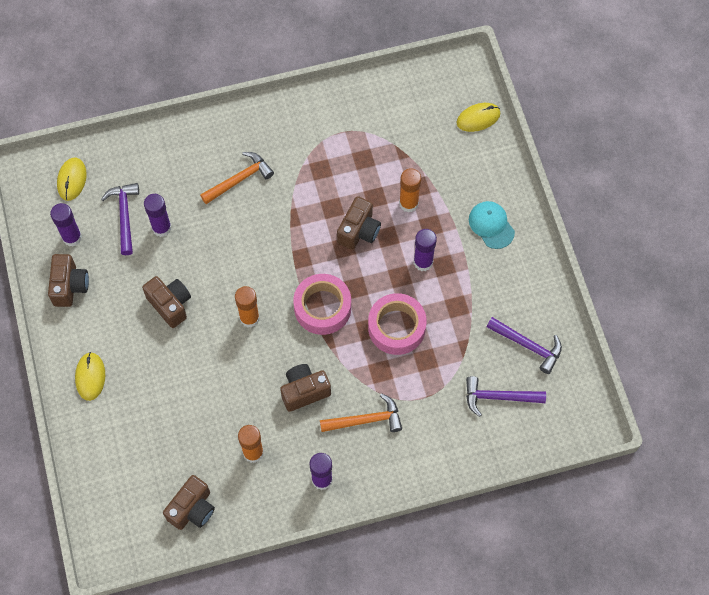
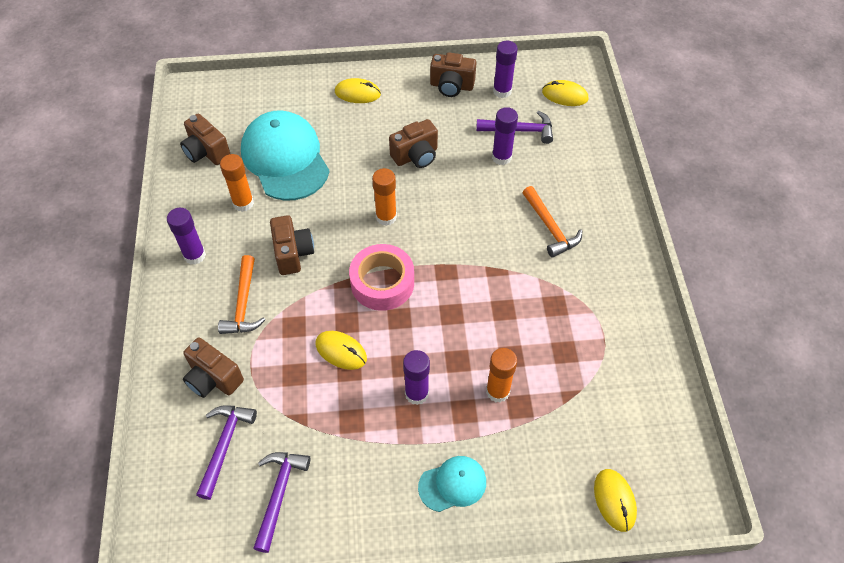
camera: 100 degrees right, 10 degrees down
brown camera [337,196,381,250] -> brown camera moved to [183,338,244,398]
pink tape [368,293,427,355] -> yellow mouse [316,331,367,370]
purple hammer [487,317,562,374] -> purple hammer turned 150 degrees clockwise [253,452,310,553]
none -> turquoise cap [241,110,330,201]

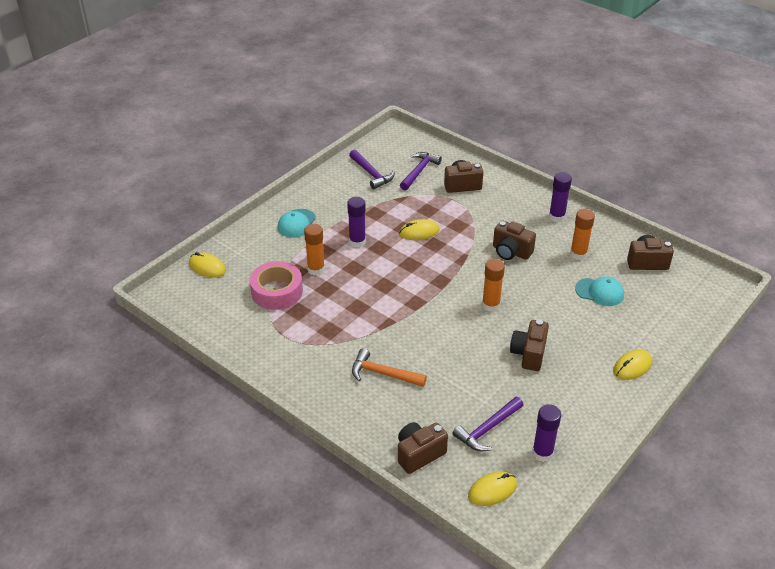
camera: 135 degrees right, 15 degrees down
purple hammer [196,405,257,500] -> purple hammer turned 120 degrees counterclockwise [400,152,442,190]
orange hammer [218,255,265,334] -> none
turquoise cap [241,110,330,201] -> turquoise cap [575,276,624,306], size x0.50
pink tape [349,244,414,311] -> pink tape moved to [250,261,303,310]
brown camera [430,52,476,97] -> brown camera moved to [398,422,448,474]
purple glue stick [492,107,518,165] -> none

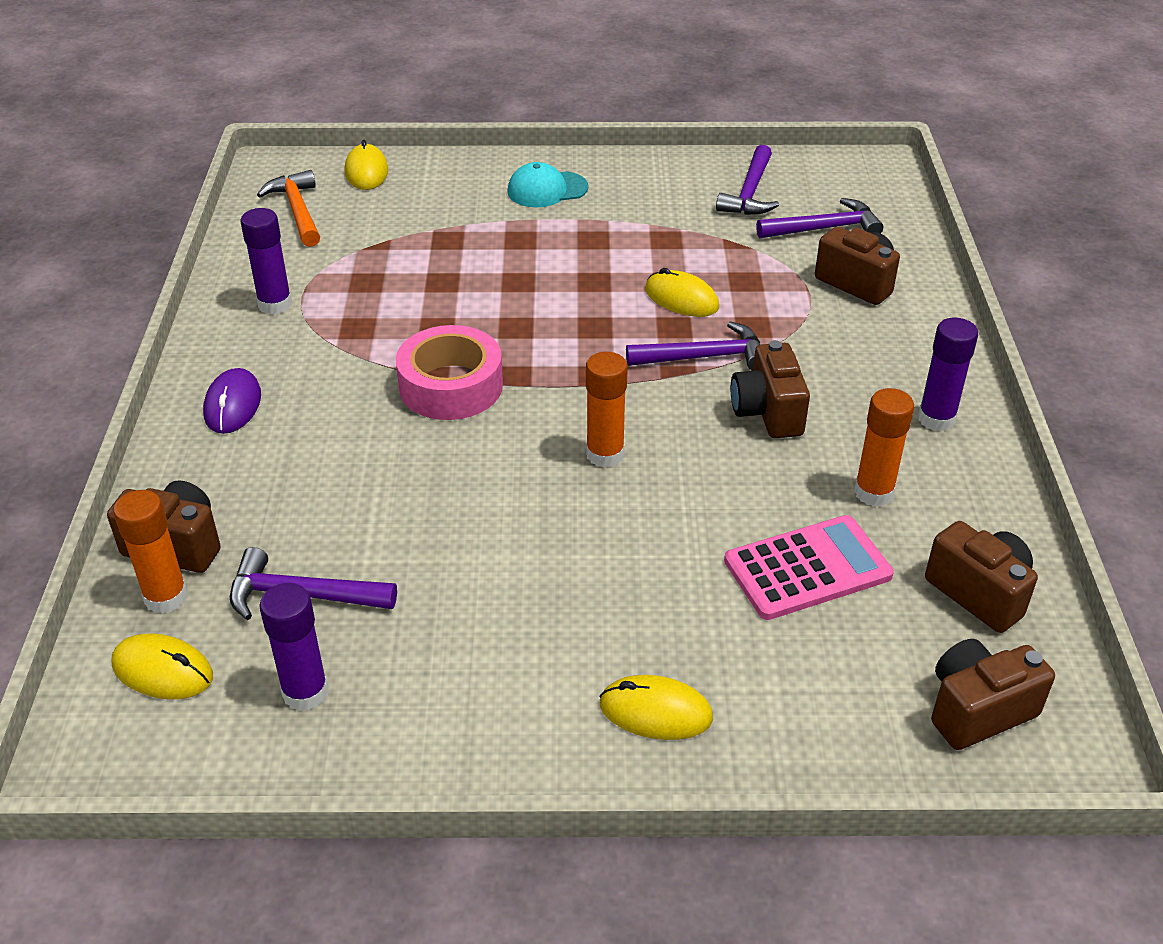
camera: 50 degrees right, 0 degrees up
pink tape [250,261,303,310] -> pink tape moved to [396,325,503,420]
orange glue stick [304,224,325,276] -> orange glue stick moved to [113,490,188,614]
purple glue stick [347,197,366,248] -> purple glue stick moved to [241,208,292,315]
orange hammer [352,348,427,387] -> orange hammer moved to [257,170,320,247]
brown camera [510,320,549,371] -> brown camera moved to [931,639,1055,750]
turquoise cap [575,276,624,306] -> pink calculator [724,515,894,620]
none -> purple mouse [203,368,261,434]
none -> purple hammer [626,322,760,371]

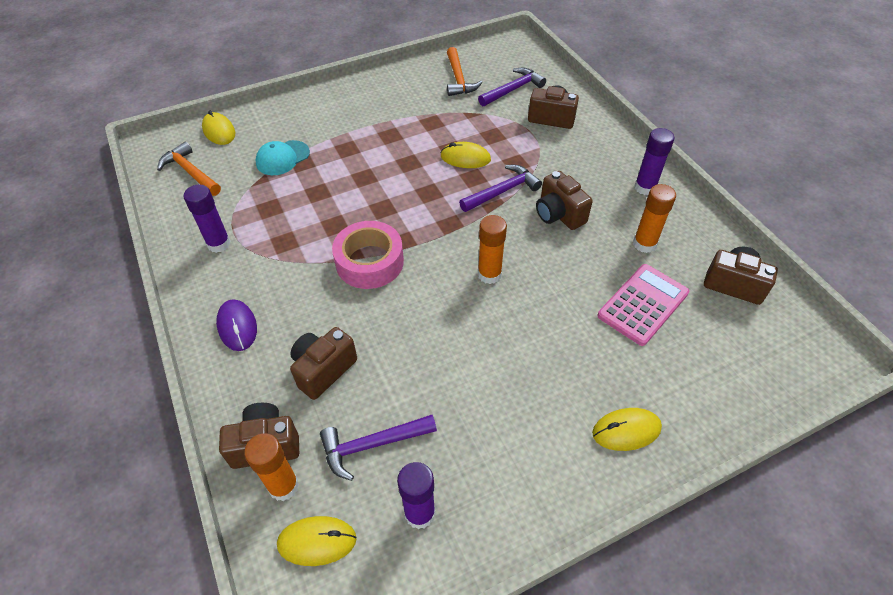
camera: 25 degrees left, 10 degrees up
turquoise cap [507,162,589,207] -> turquoise cap moved to [255,140,310,175]
purple hammer [716,145,779,215] -> orange hammer [447,47,483,96]
brown camera [931,639,1055,750] -> brown camera moved to [290,327,357,400]

